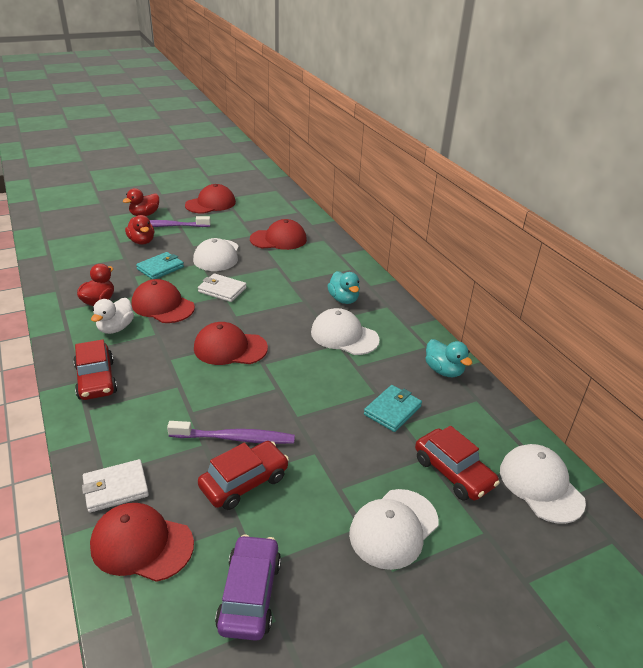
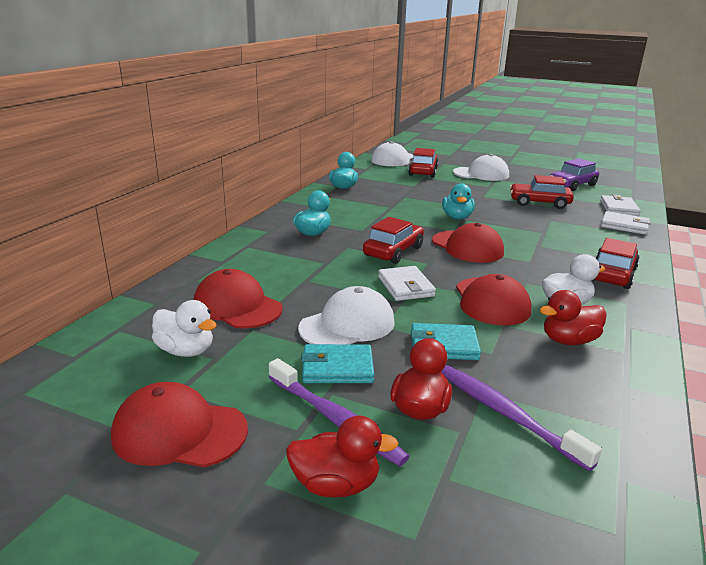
camera: 130 degrees left, 10 degrees down
red cap [90,503,194,582] -> white wallet [600,195,640,216]
purple toothbrush [167,421,295,444] -> purple toothbrush moved to [441,365,602,471]
white cap [311,308,380,355] -> none
turquoise wallet [364,385,422,432] -> turquoise wallet moved to [301,344,374,383]
none -> white duck [152,300,217,357]
none -> red car [363,217,424,264]
none -> turquoise duck [442,183,475,220]

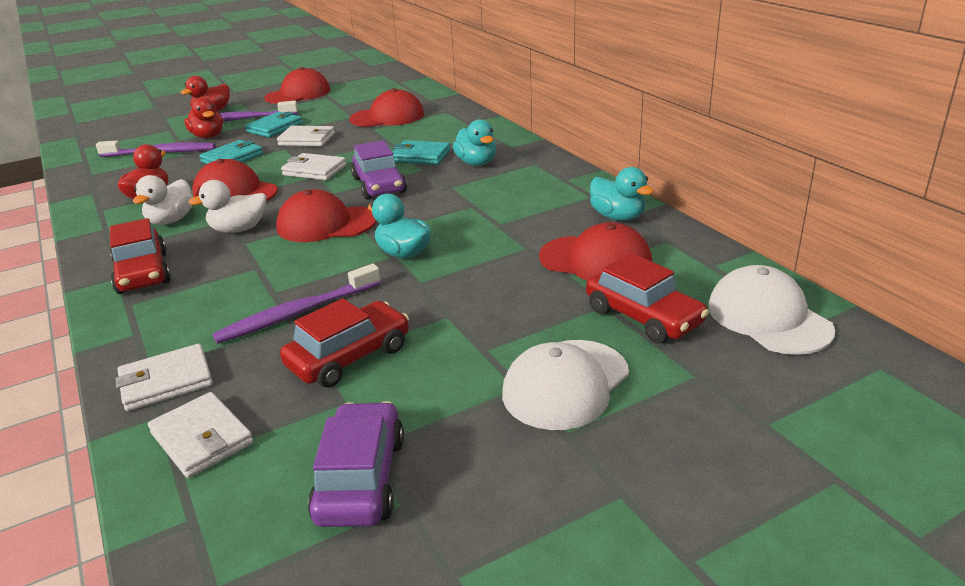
camera: 130 degrees right, 5 degrees up
white duck [152,300,217,357] -> white duck moved to [188,180,266,233]
white cap [298,286,395,344] -> white wallet [277,126,335,146]
red car [363,217,424,264] -> purple car [351,140,407,199]
none -> purple toothbrush [212,264,381,344]
none -> turquoise wallet [392,140,450,165]
none -> red cap [539,222,652,281]

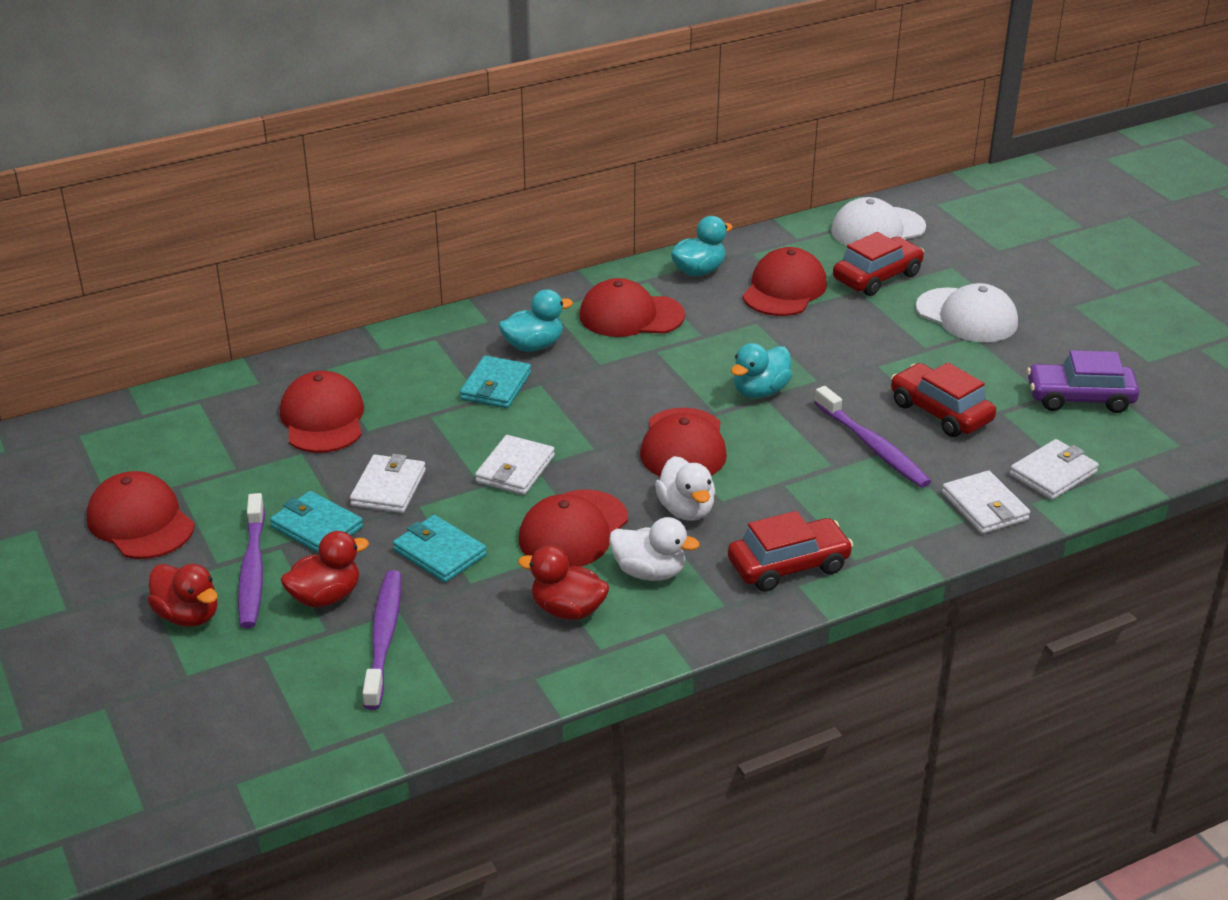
camera: 90 degrees left, 5 degrees up
purple car [351,140,407,199] -> none
none -> red cap [579,278,685,337]

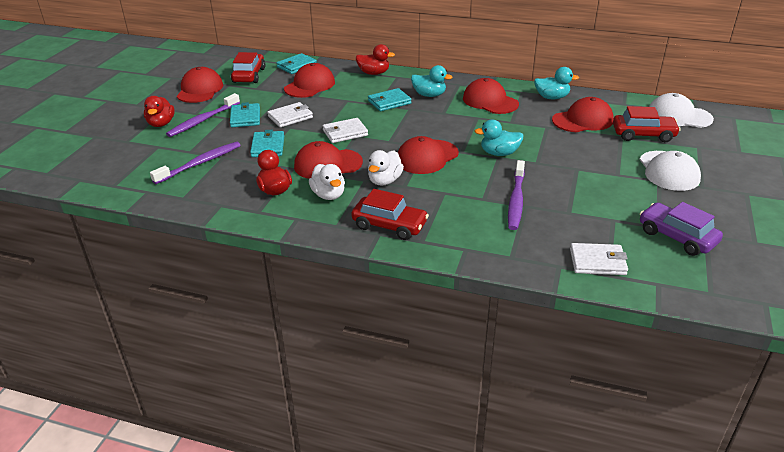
camera: 45 degrees right, 0 degrees up
red duck [281,531,369,608] -> red duck moved to [356,44,395,75]
red car [891,363,996,437] -> red car moved to [231,52,265,83]
white wallet [942,471,1030,534] -> none
none -> turquoise wallet [276,53,317,74]

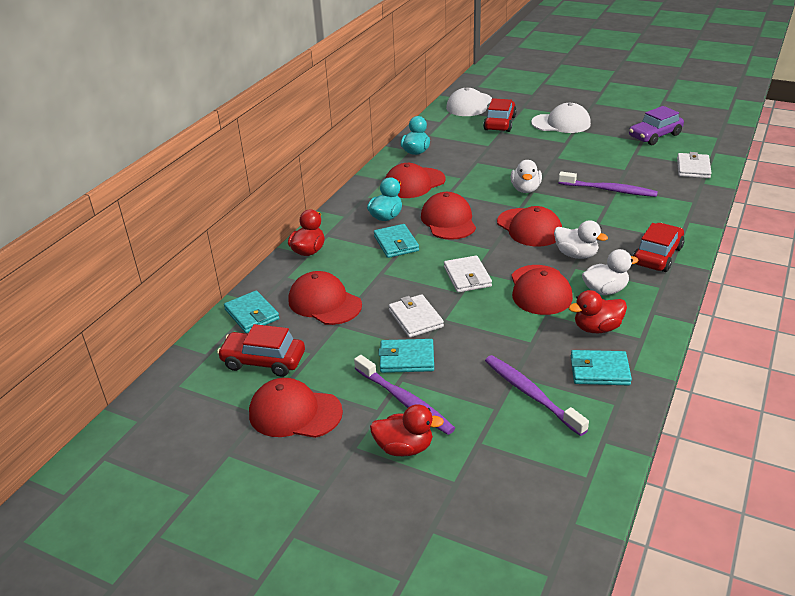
camera: 80 degrees left, 0 degrees up
turquoise wallet [250,130,284,157] -> turquoise wallet moved to [571,350,632,385]
turquoise duck [474,119,524,156] -> white duck [511,160,542,193]
red cap [552,97,614,132] -> red cap moved to [421,192,476,240]

